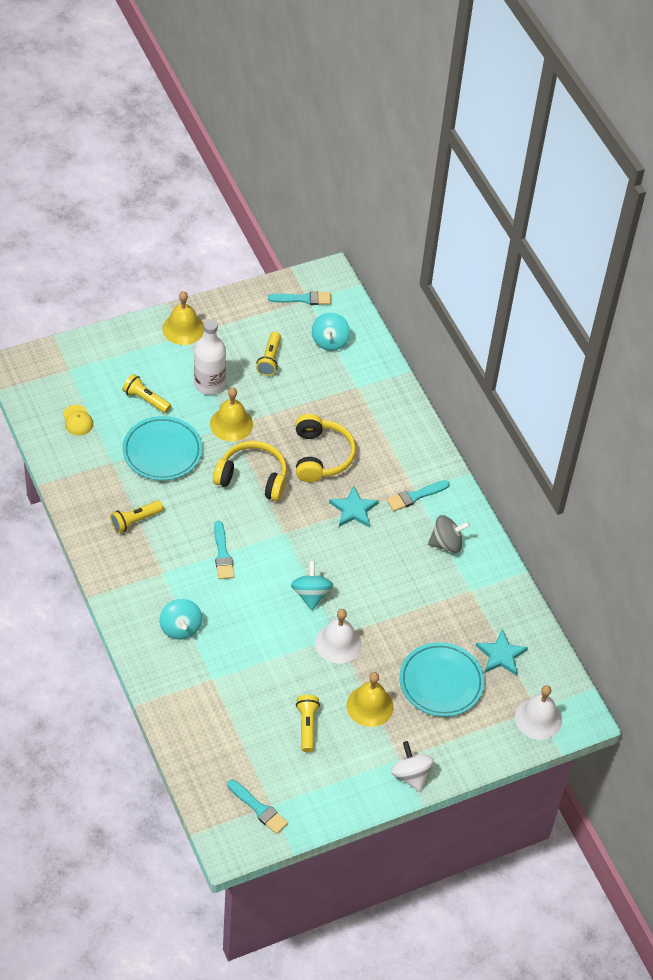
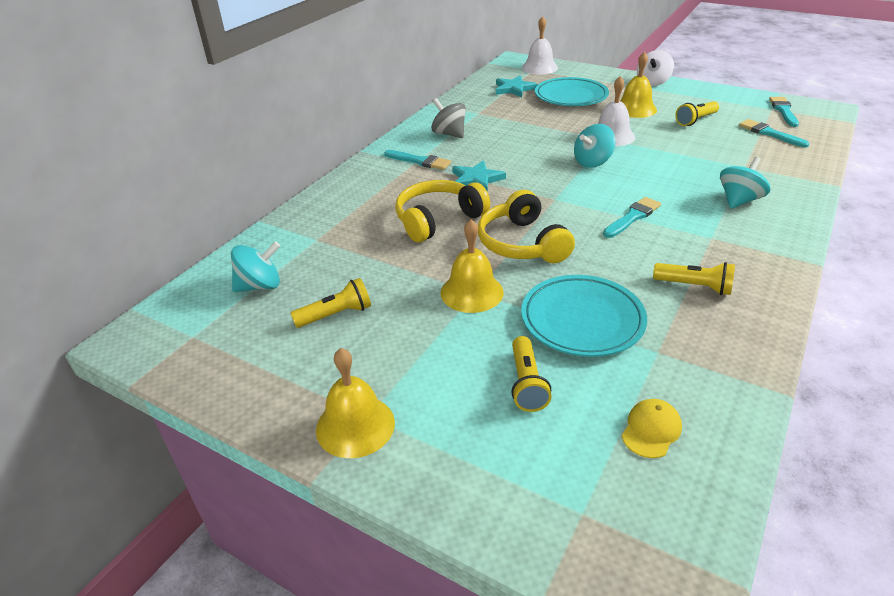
camera: 120 degrees left, 15 degrees down
white bottle [194,319,226,395] -> none
turquoise brush [268,291,331,305] -> turquoise brush moved to [739,119,809,147]

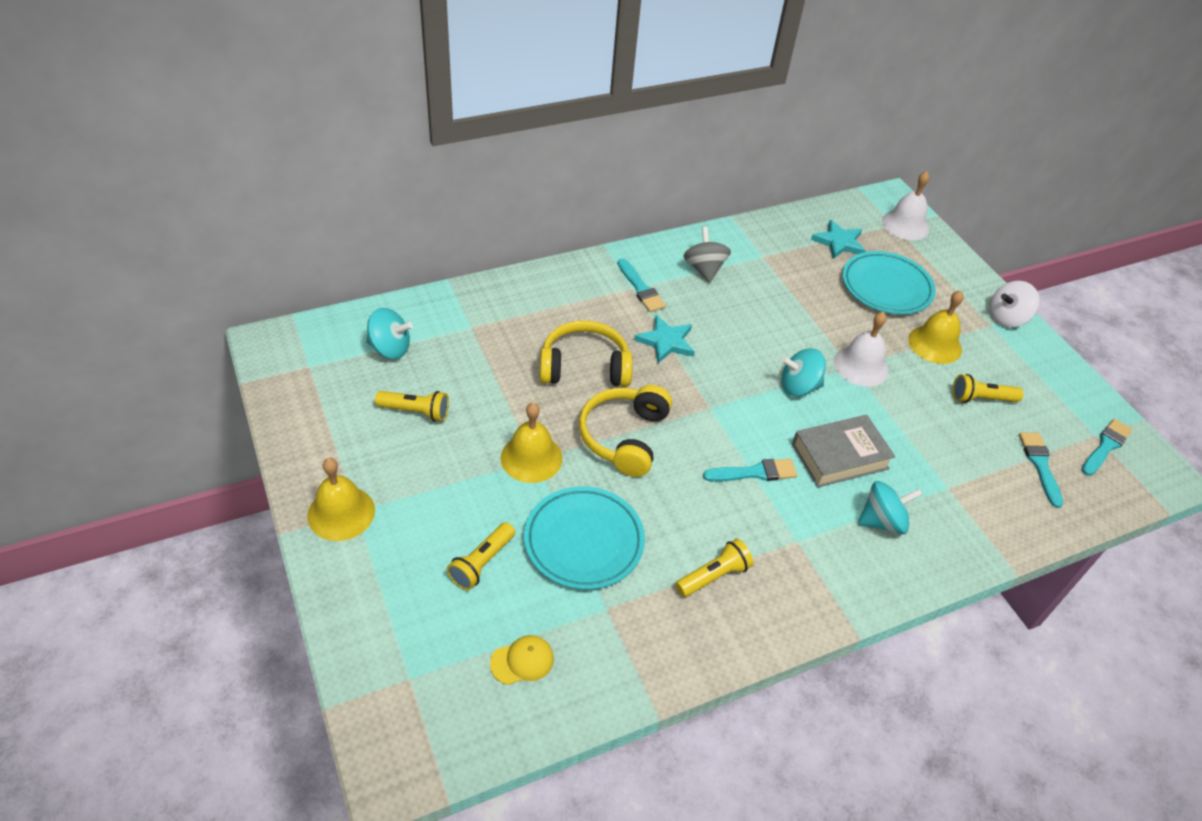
camera: 30 degrees right, 10 degrees up
yellow flashlight [653,262,735,295] -> yellow flashlight turned 90 degrees counterclockwise [676,539,753,597]
none -> grey book [792,415,895,488]

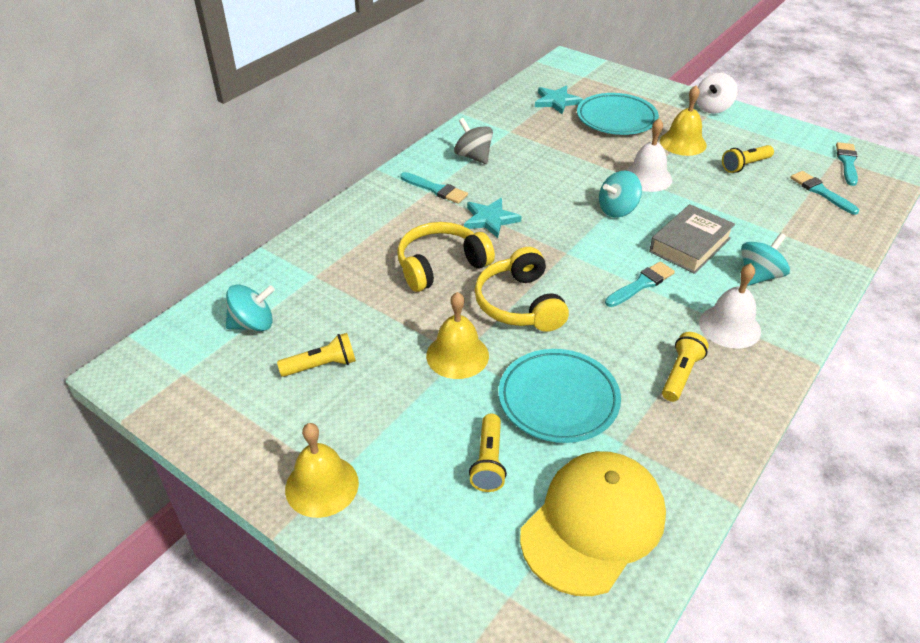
camera: 25 degrees left, 5 degrees down
yellow cap [490,635,554,685] -> yellow cap [520,451,666,596], size x2.45
white bell [882,171,929,240] -> white bell moved to [699,263,761,349]

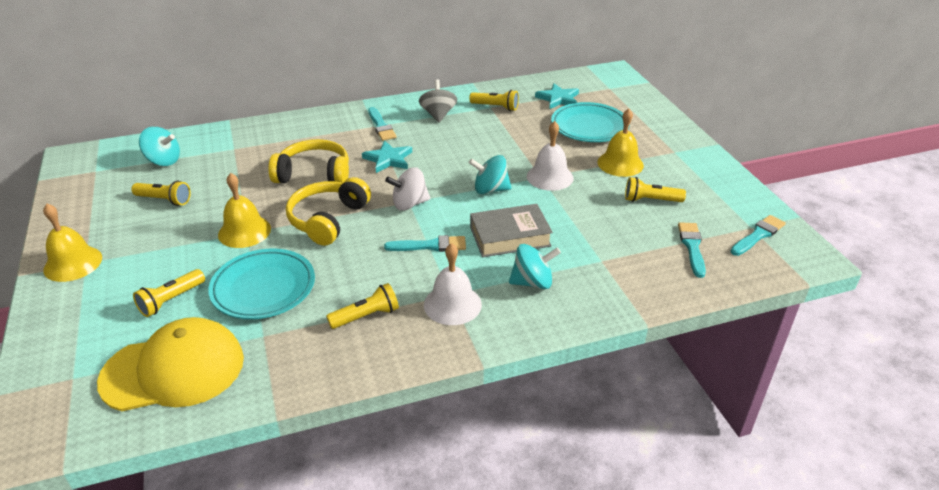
camera: 35 degrees right, 5 degrees down
white spinning top [696,73,737,114] -> white spinning top moved to [385,167,430,211]
none -> yellow flashlight [469,90,519,111]

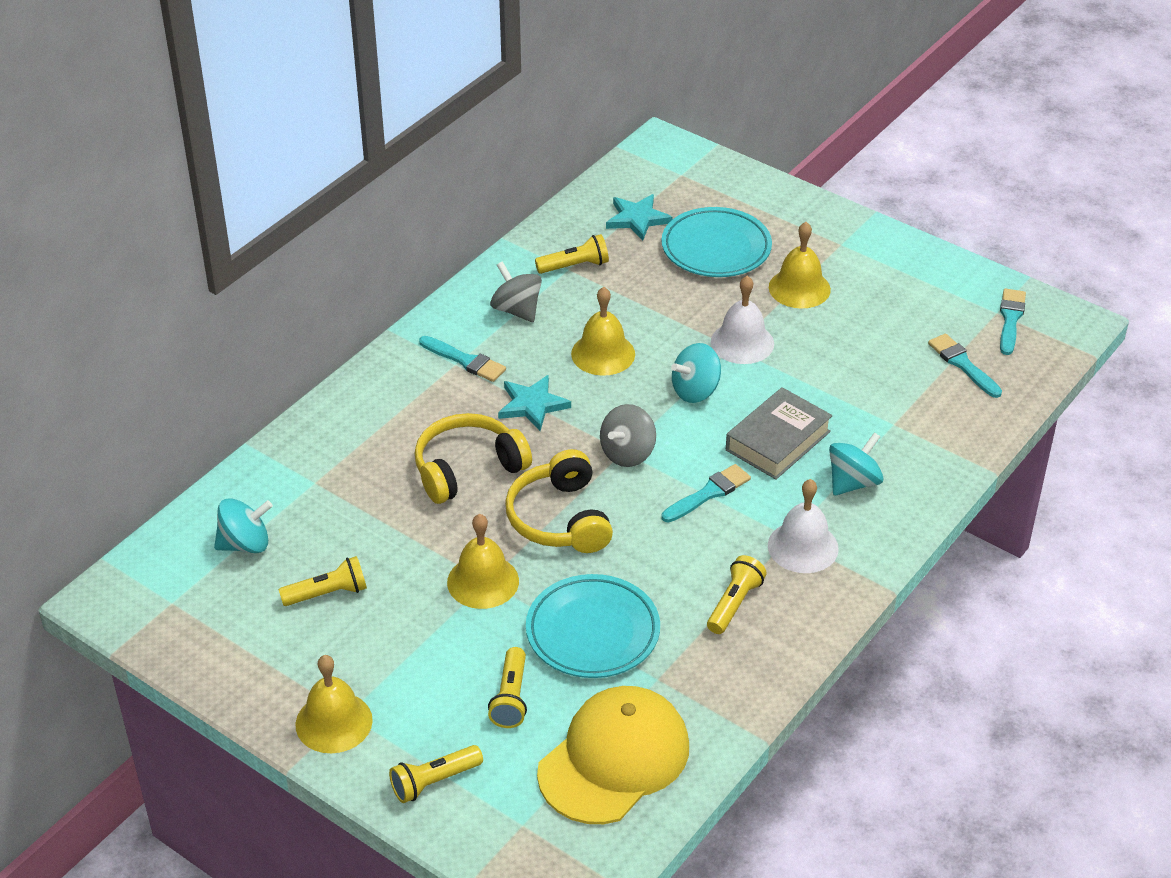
camera: 35 degrees left, 5 degrees up
white spinning top [385,167,430,211] -> grey spinning top [600,404,656,467]
yellow flashlight [625,177,686,202] -> yellow flashlight moved to [389,745,483,803]
none -> yellow bell [571,287,635,376]

